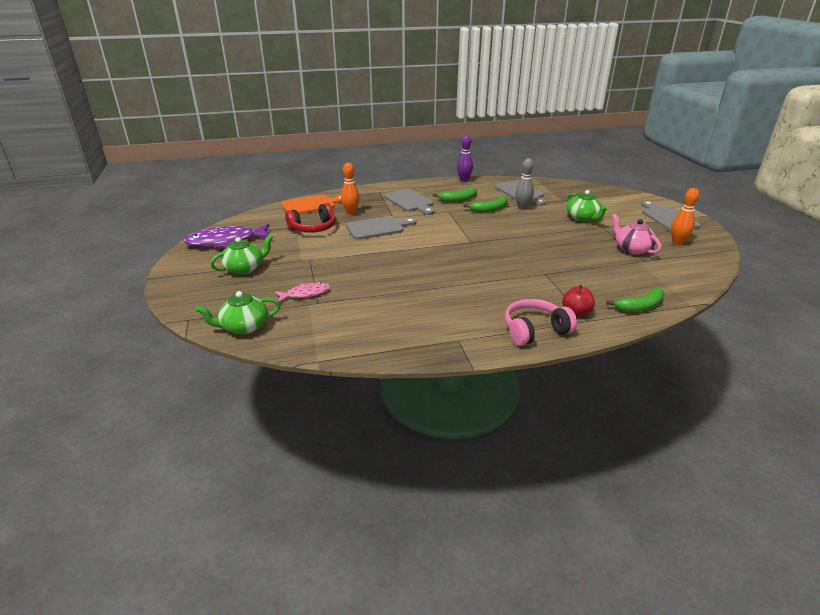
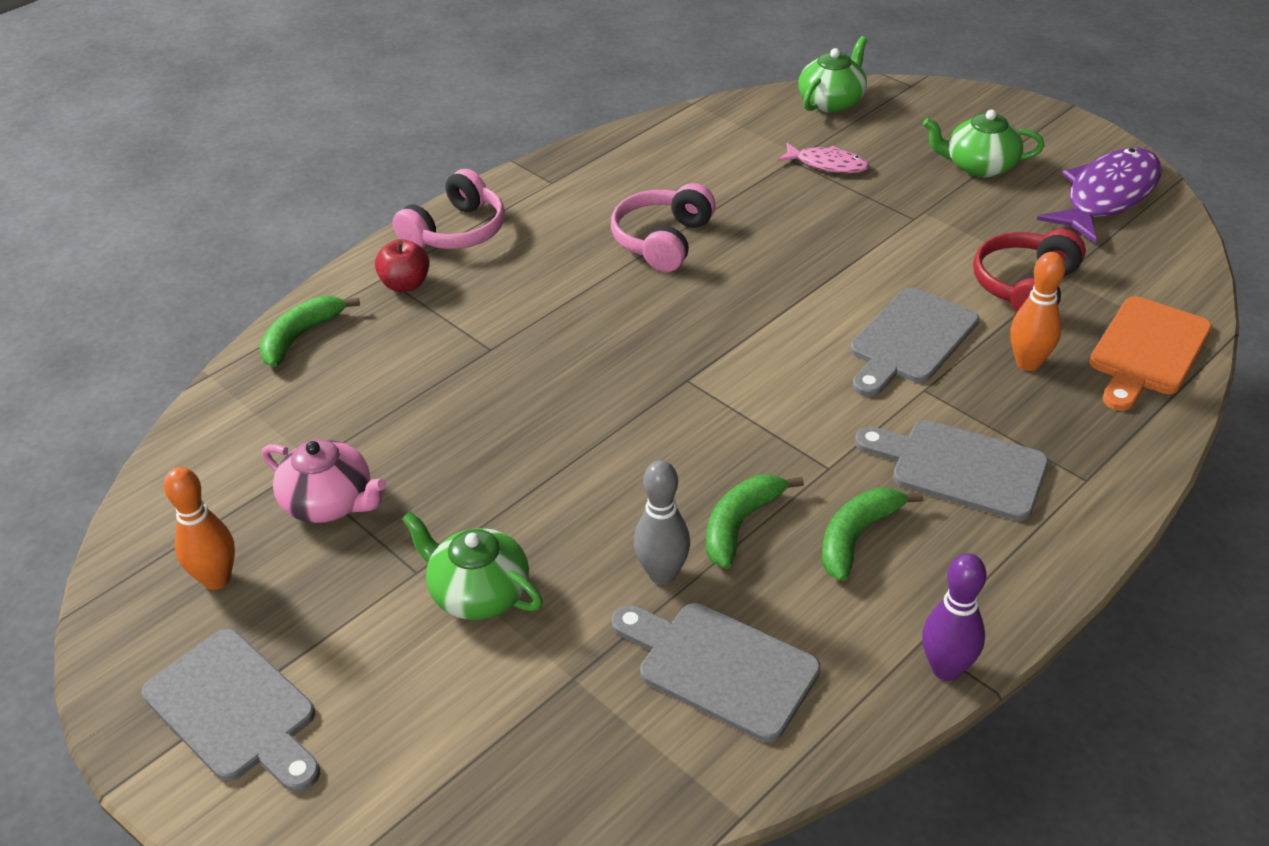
camera: 150 degrees right, 10 degrees up
green teapot [210,235,273,275] -> green teapot turned 75 degrees clockwise [923,110,1044,177]
pink fish [275,282,330,302] -> pink fish turned 105 degrees counterclockwise [777,143,869,173]
none -> pink headphones [611,183,716,272]

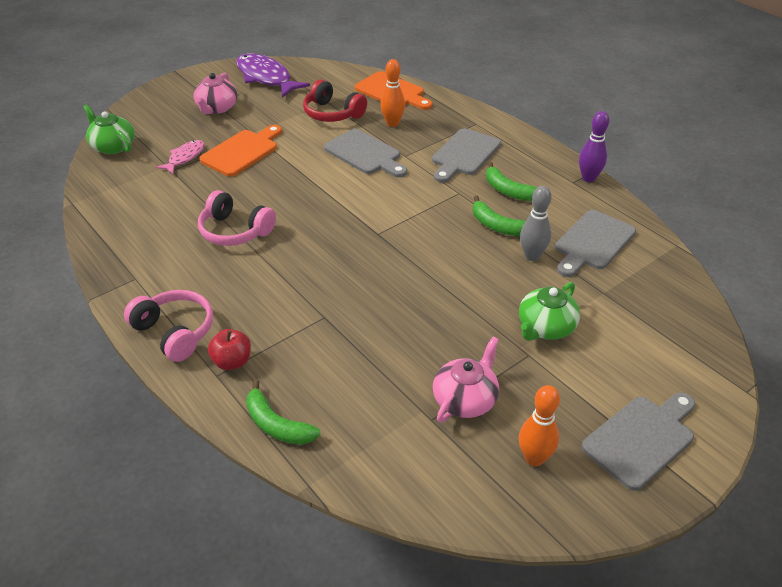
camera: 85 degrees left, 0 degrees up
green teapot [923,110,1044,177] -> pink teapot [194,73,238,114]
none -> orange cutting board [200,125,282,177]

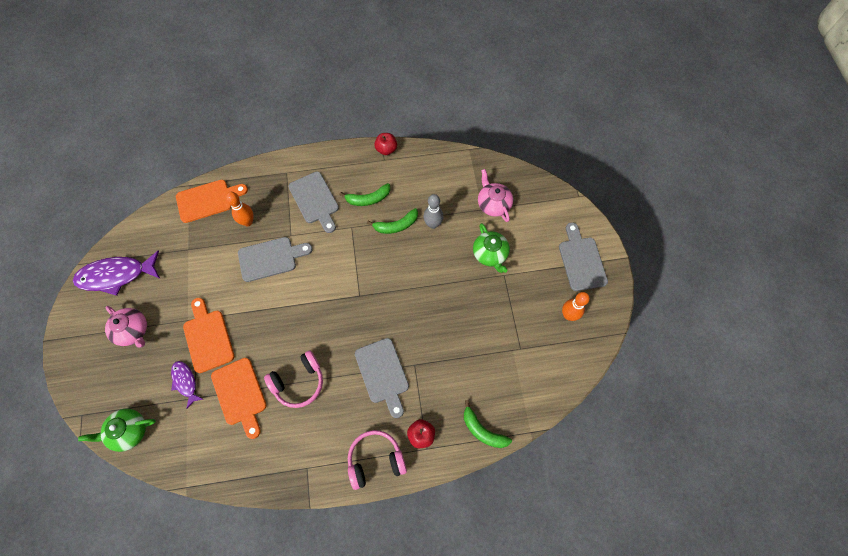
camera: 60 degrees left, 25 degrees up
pink fish [156,140,205,174] -> purple fish [171,361,203,409]
green banana [246,380,320,445] -> green banana turned 60 degrees clockwise [464,400,512,448]
red headphones [303,79,367,122] -> none
pink teapot [433,337,499,423] -> pink teapot moved to [478,169,513,222]
grey cutting board [555,210,636,277] -> grey cutting board moved to [355,338,409,418]
purple bowling pin [579,111,609,182] -> red apple [374,133,397,155]
none -> orange cutting board [211,358,267,439]

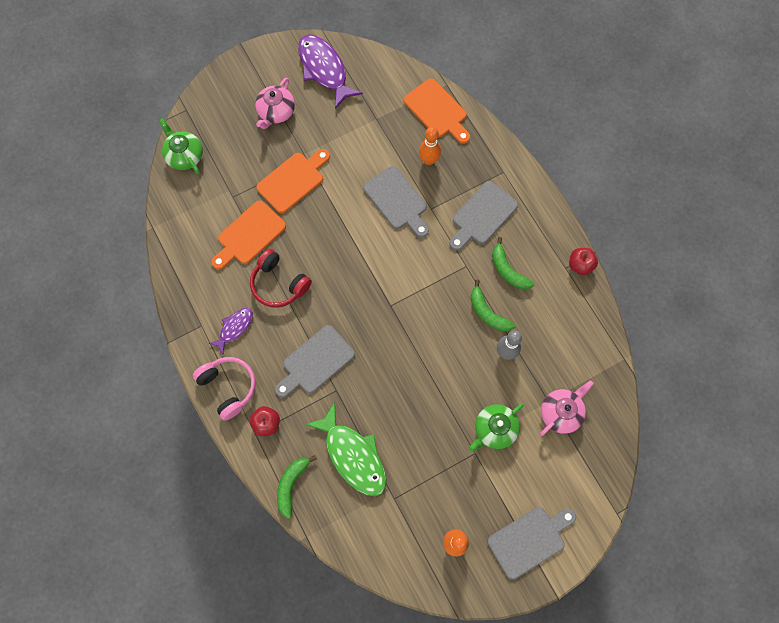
camera: 70 degrees right, 5 degrees up
purple fish [171,361,203,409] -> purple fish moved to [209,308,253,354]
pink headphones [264,351,323,408] -> red headphones [250,249,312,308]
none -> green fish [306,402,387,496]

